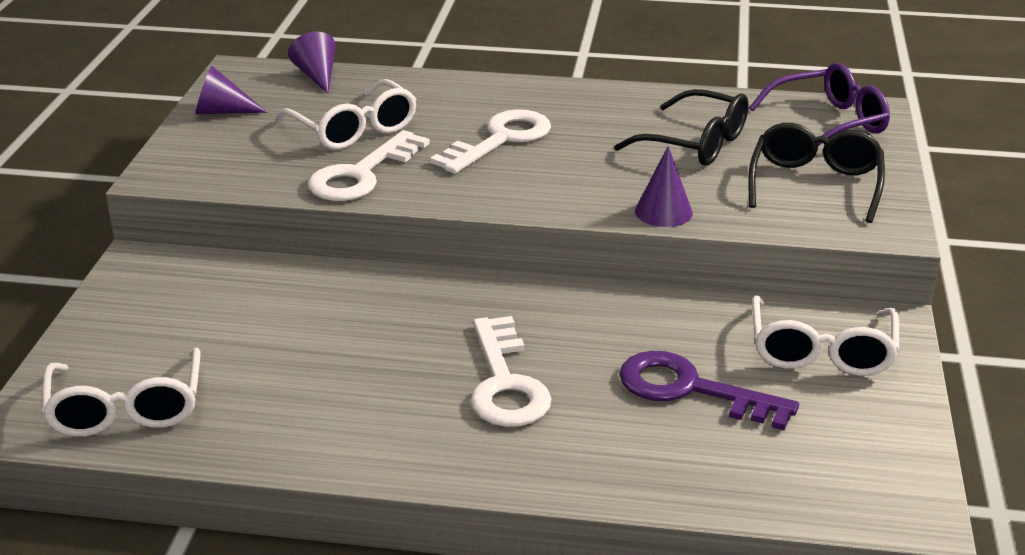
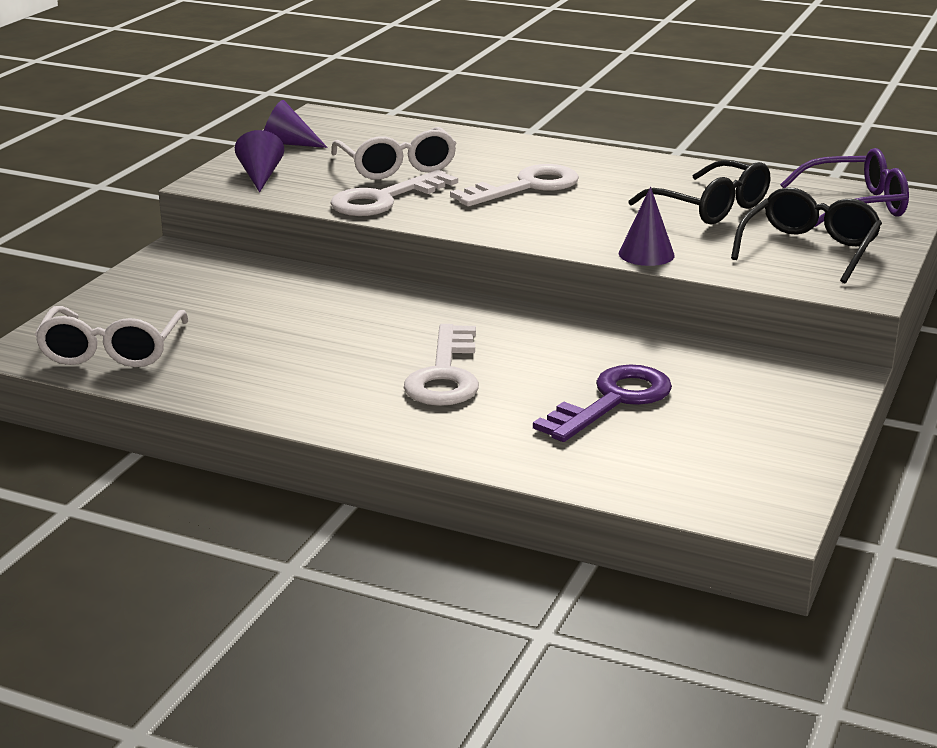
camera: 15 degrees right, 5 degrees down
purple cone [288,32,336,93] -> purple cone moved to [235,130,284,192]
purple key [619,351,799,430] -> purple key turned 90 degrees clockwise [533,364,672,442]
white glasses [752,295,899,376] -> none

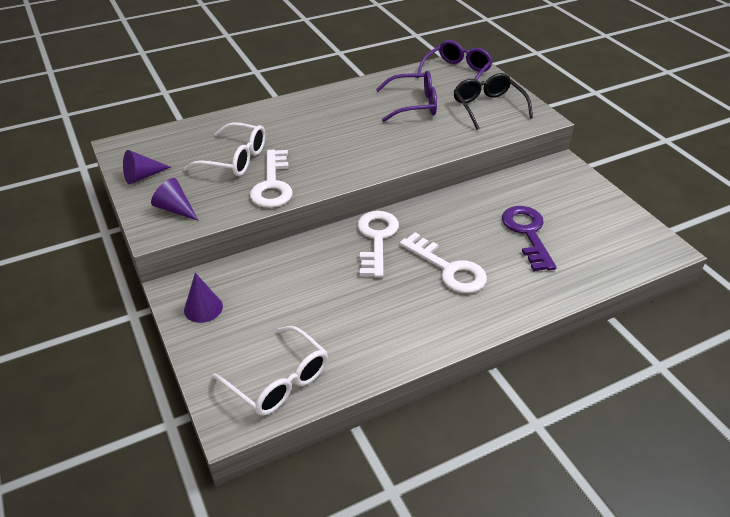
camera: 50 degrees left, 15 degrees up
white key [450,164,579,206] -> white key moved to [357,211,399,278]
purple cone [619,187,675,266] -> purple cone moved to [184,273,223,323]
black glasses [629,160,770,224] -> purple glasses [376,71,437,122]

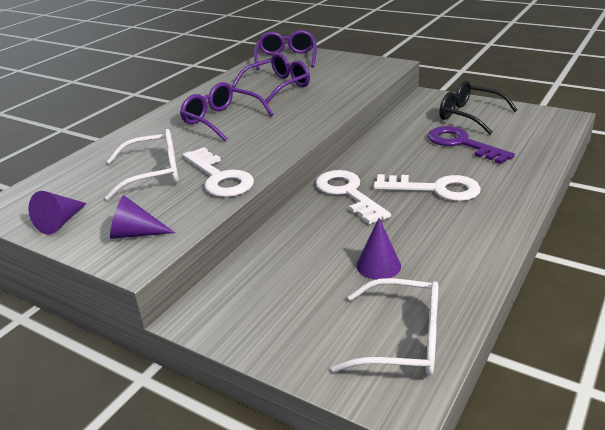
camera: 30 degrees left, 10 degrees down
purple cone [184,273,223,323] -> purple cone moved to [356,218,401,280]
black glasses [453,73,533,130] -> black glasses moved to [439,81,518,135]
none -> purple glasses [180,82,273,141]

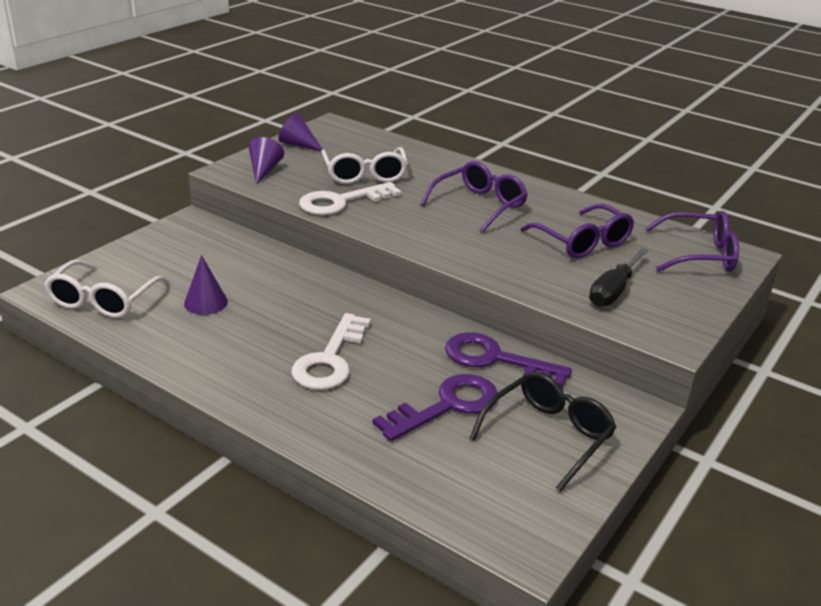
camera: 90 degrees right, 0 degrees up
white key [316,170,391,224] -> none
none -> purple key [445,332,572,388]
none -> black screwdriver [589,248,649,307]

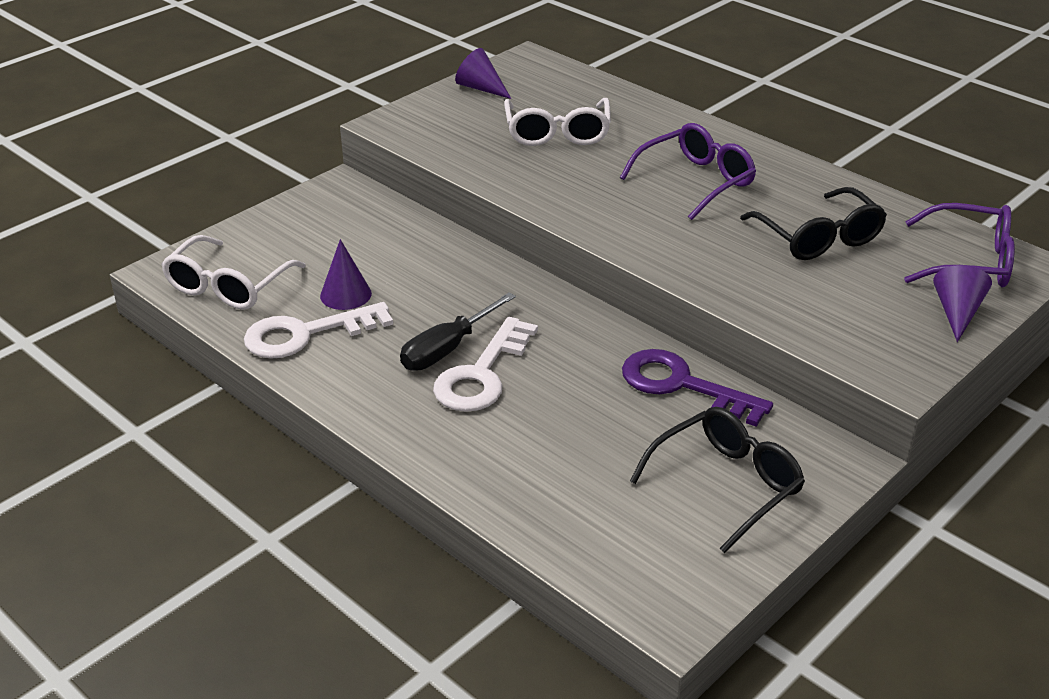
camera: 10 degrees right, 5 degrees up
purple cone [249,137,284,184] -> purple cone moved to [933,265,992,342]
white key [299,182,402,215] -> white key moved to [244,302,393,359]
purple key [373,374,498,441] -> none
purple glasses [520,204,634,258] -> black glasses [740,187,887,260]
black screwdriver [589,248,649,307] -> black screwdriver moved to [400,293,516,371]

